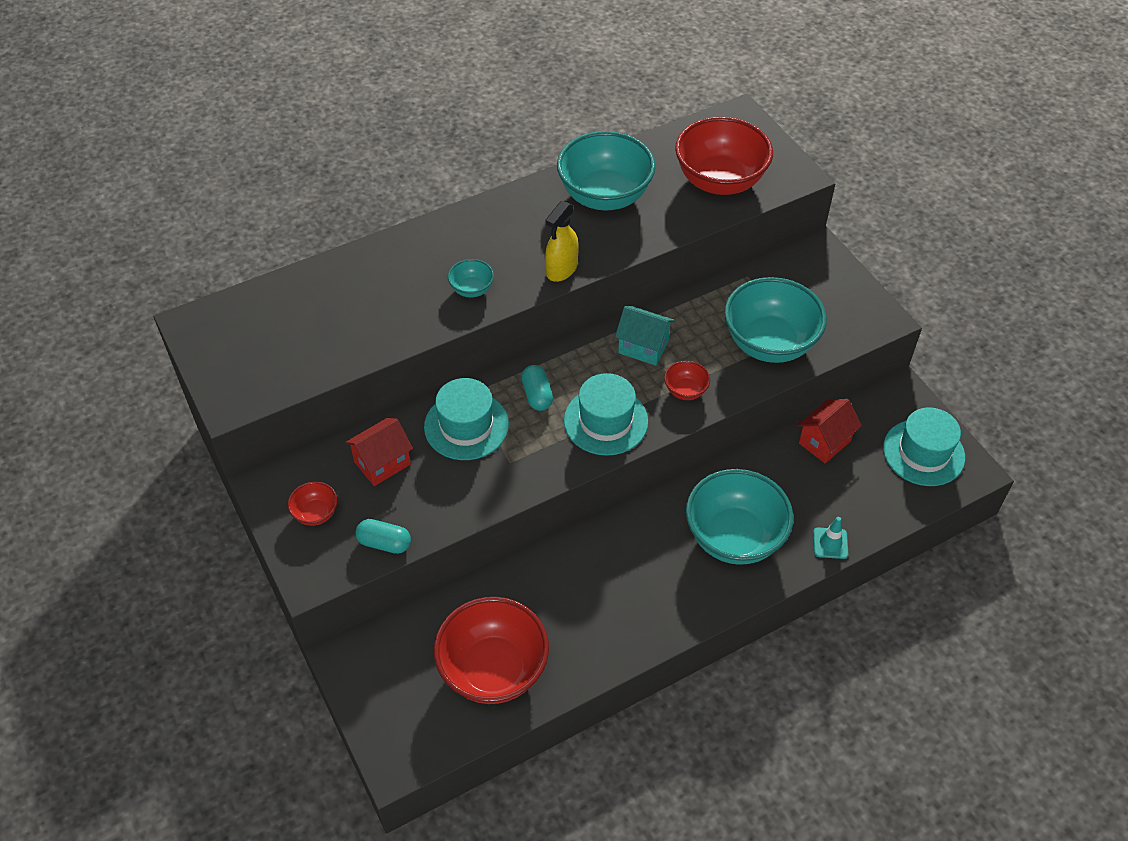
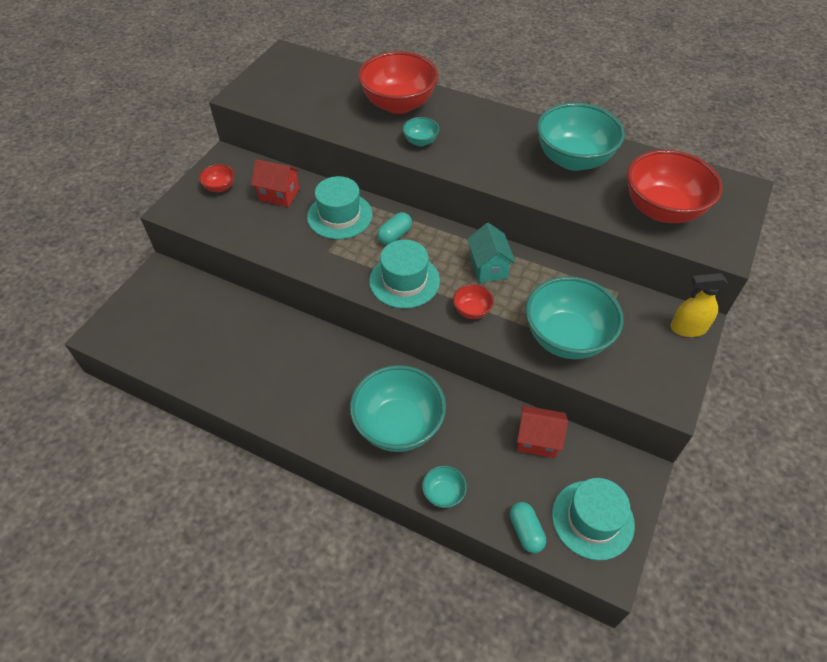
camera: 55 degrees right, 0 degrees up
turquoise capsule [356,519,411,554] -> turquoise capsule moved to [510,502,546,553]
red bowl [434,597,549,704] -> red bowl moved to [358,51,438,114]
yellow spray bottle [545,201,579,282] -> yellow spray bottle moved to [670,273,728,337]
turquoise traffic cone [813,517,848,559] -> turquoise bowl [422,466,467,508]

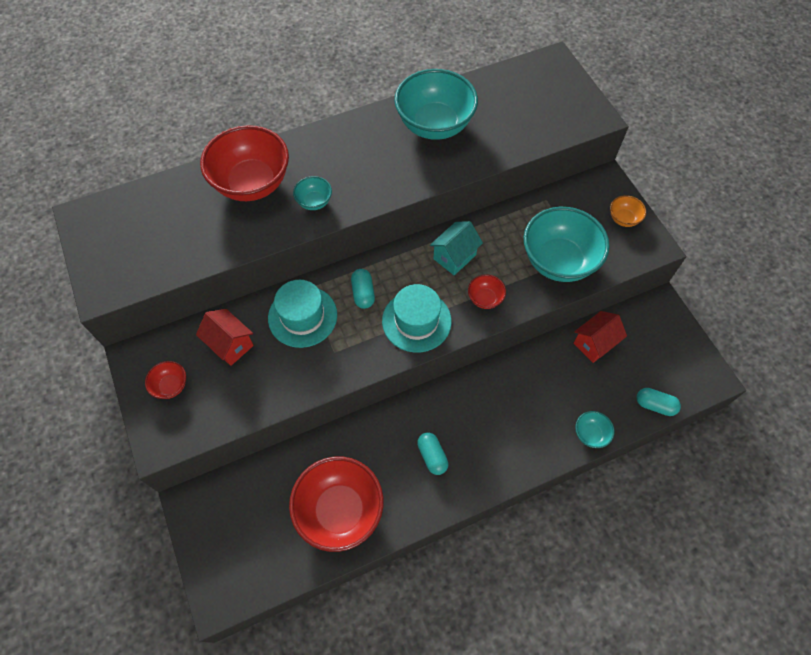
camera: 50 degrees left, 10 degrees up
red house [251,159,300,207] -> red house turned 75 degrees clockwise [196,309,254,366]
turquoise bowl [350,365,446,452] -> none
turquoise house [467,223,516,283] -> turquoise house turned 75 degrees counterclockwise [430,221,483,275]
turquoise hat [552,478,635,560] -> none
red bowl [627,149,723,223] -> red bowl moved to [289,456,384,552]
yellow spray bottle [670,273,728,337] -> none
none -> turquoise capsule [417,433,448,475]
none -> orange bowl [610,195,646,227]

